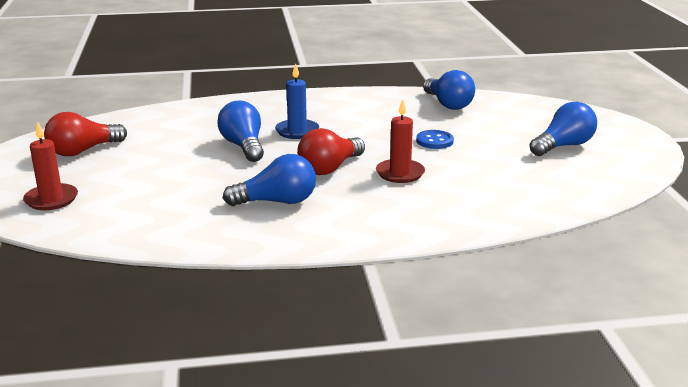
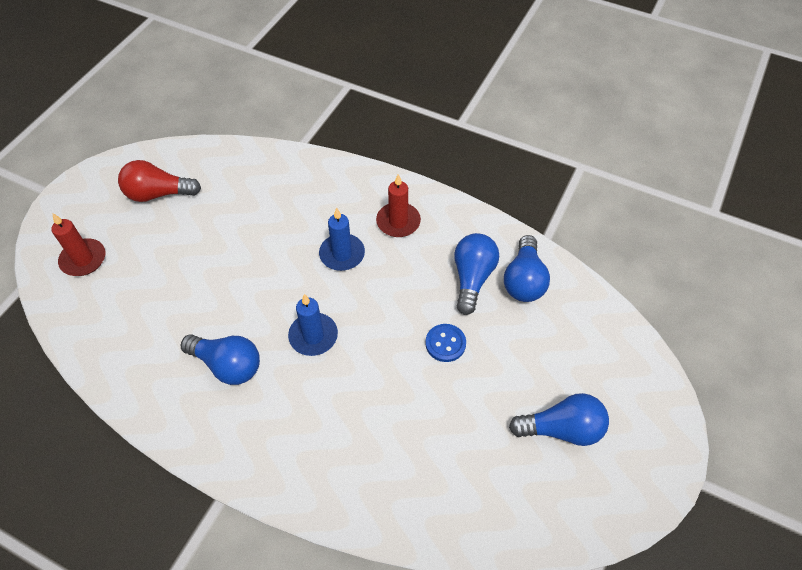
camera: 35 degrees right, 30 degrees up
blue light bulb [217,101,264,162] -> blue light bulb moved to [454,233,499,315]
red light bulb [297,128,365,175] -> blue candle [288,294,338,356]
red candle [376,99,425,183] -> red candle moved to [376,174,421,237]

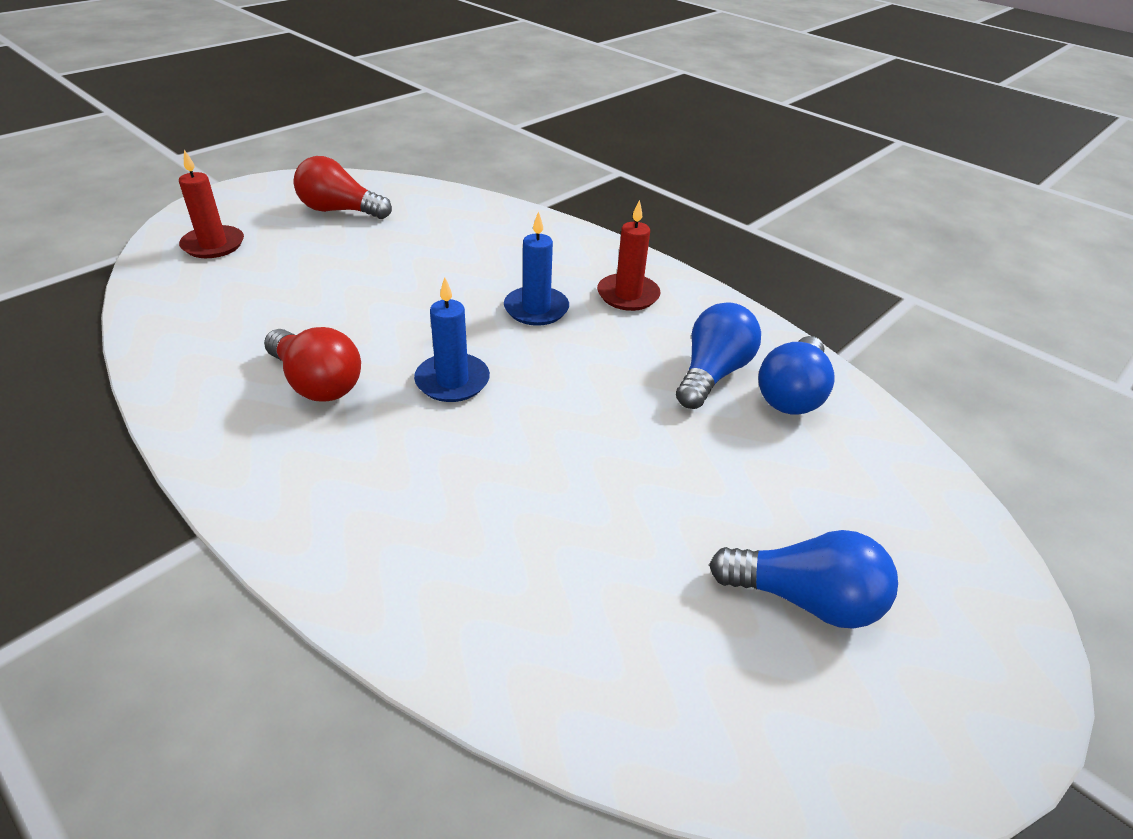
camera: 15 degrees right, 15 degrees down
blue light bulb [181,334,260,385] -> red light bulb [264,327,361,402]
blue button [425,324,466,362] -> none

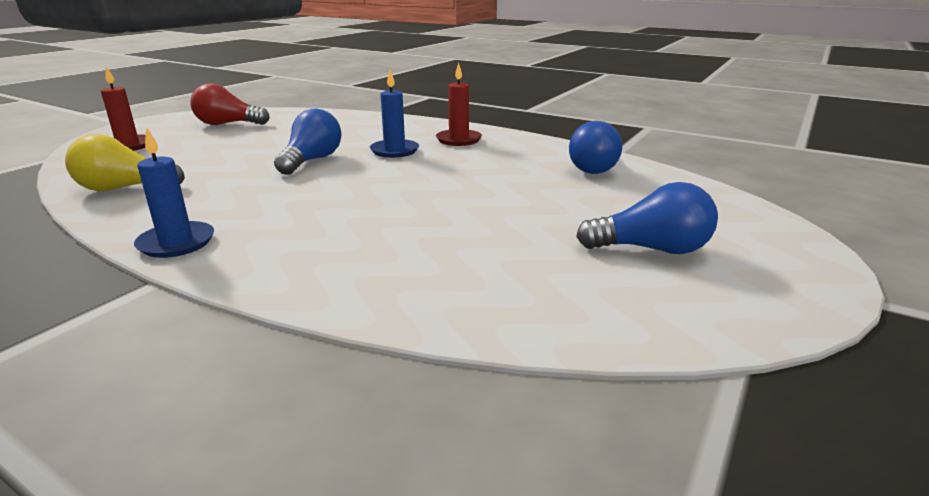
camera: 10 degrees left, 15 degrees down
red light bulb [264,327,361,402] -> none
blue candle [414,277,490,402] -> blue candle moved to [134,127,214,258]
blue light bulb [676,302,761,409] -> blue light bulb moved to [274,109,342,175]
none -> yellow light bulb [65,134,185,191]

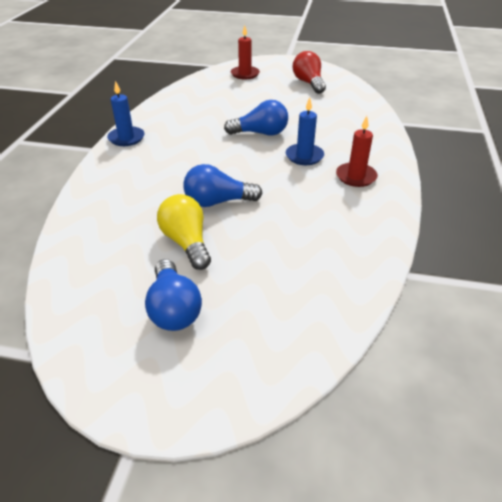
camera: 70 degrees right, 15 degrees up
yellow light bulb [65,134,185,191] -> yellow light bulb moved to [157,194,211,270]
blue light bulb [569,121,622,174] -> blue light bulb moved to [184,164,263,207]

